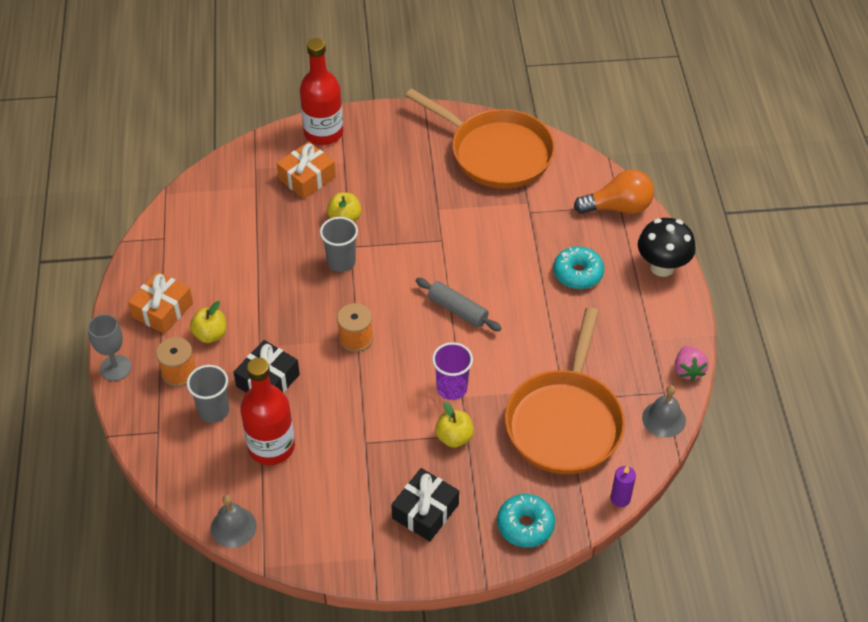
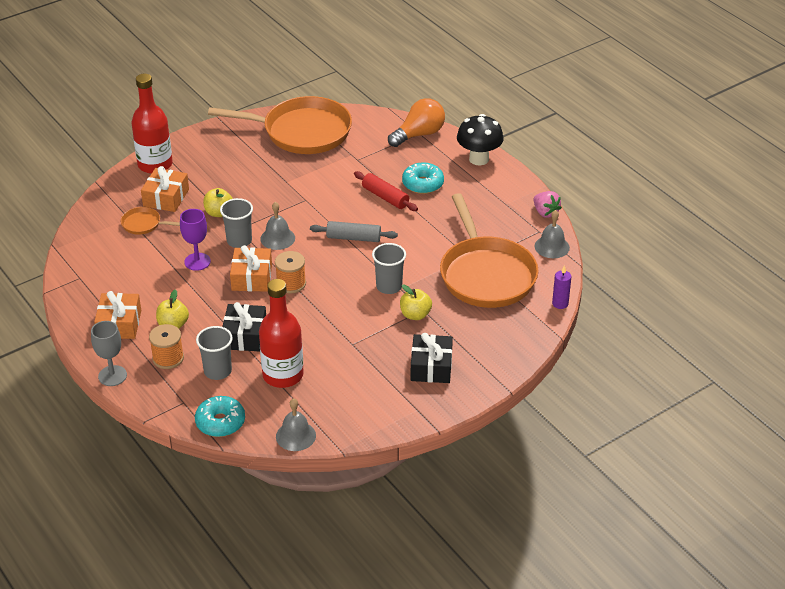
camera: 30 degrees left, 10 degrees down
purple cup [432,342,473,400] -> grey cup [372,243,406,294]
turquoise donut [497,494,555,548] -> turquoise donut moved to [195,396,245,437]
none -> orange pan [121,207,180,235]
none -> purple goblet [180,209,211,271]
none -> orange gift [230,245,272,292]
none -> grey bell [260,202,295,250]
none -> red rolling pin [354,171,418,211]

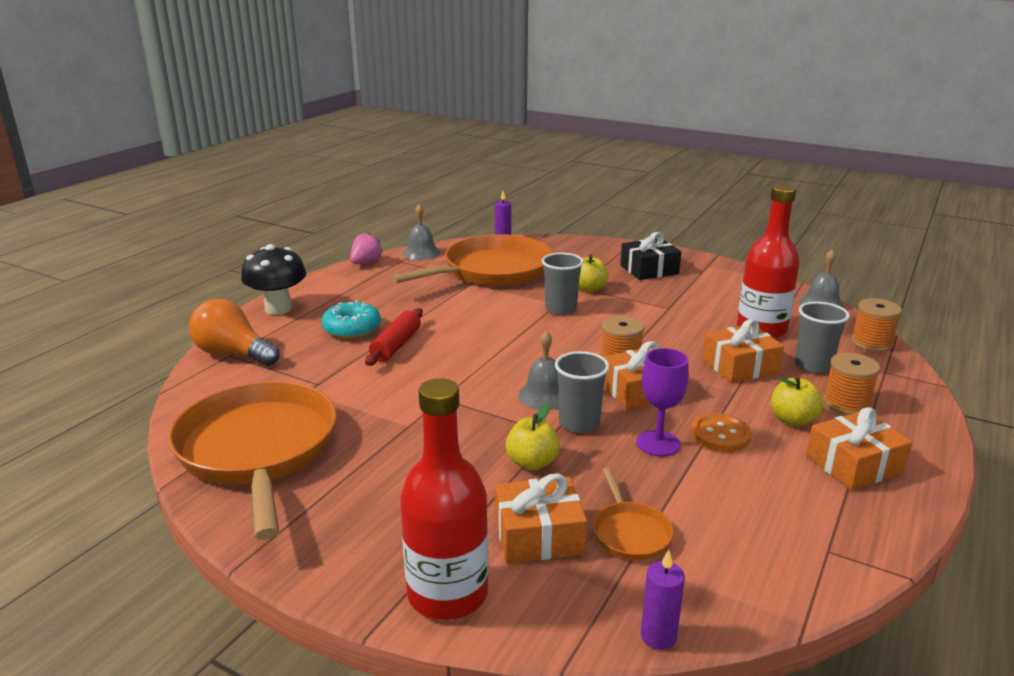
camera: 115 degrees left, 15 degrees down
grey goblet [91,321,127,386] -> none
turquoise donut [195,396,245,437] -> orange spool [851,298,902,352]
black gift [222,302,266,351] -> orange gift [702,319,784,383]
grey rolling pin [310,221,398,242] -> none
none -> purple candle [641,550,685,650]
none -> orange button [691,413,752,452]

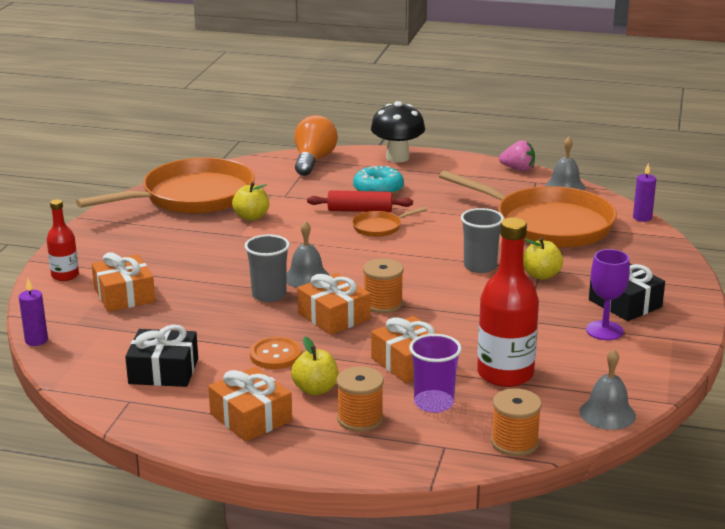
camera: 75 degrees right, 0 degrees up
red bottle [400,378,489,620] -> red bottle [47,199,79,281], size x0.56
yellow apple [506,404,560,470] -> yellow apple moved to [232,182,269,221]
orange pan [593,468,674,560] -> orange pan moved to [352,207,428,237]
purple goblet [636,348,689,457] -> purple goblet moved to [586,249,630,340]
grey cup [795,302,850,374] -> purple cup [409,334,462,413]
none -> black gift [125,325,198,387]

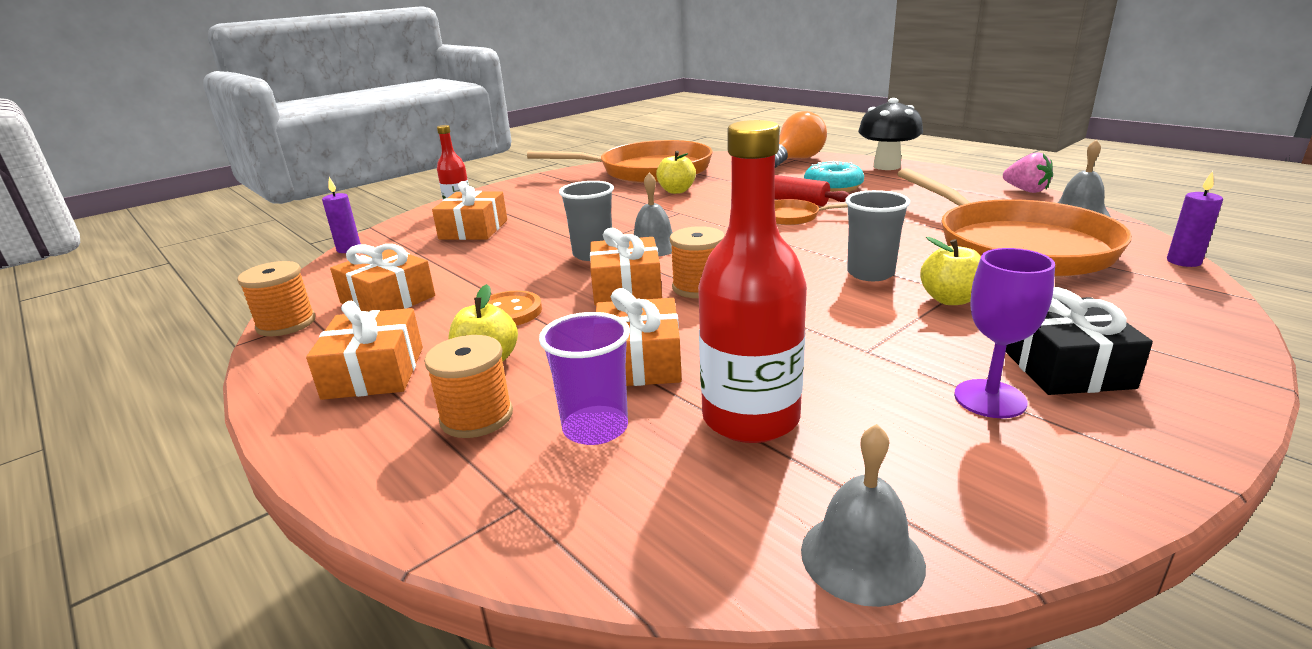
camera: 35 degrees right, 0 degrees up
black gift [125,325,198,387] -> orange gift [330,244,435,312]
orange spool [491,388,542,456] -> orange spool moved to [237,261,316,336]

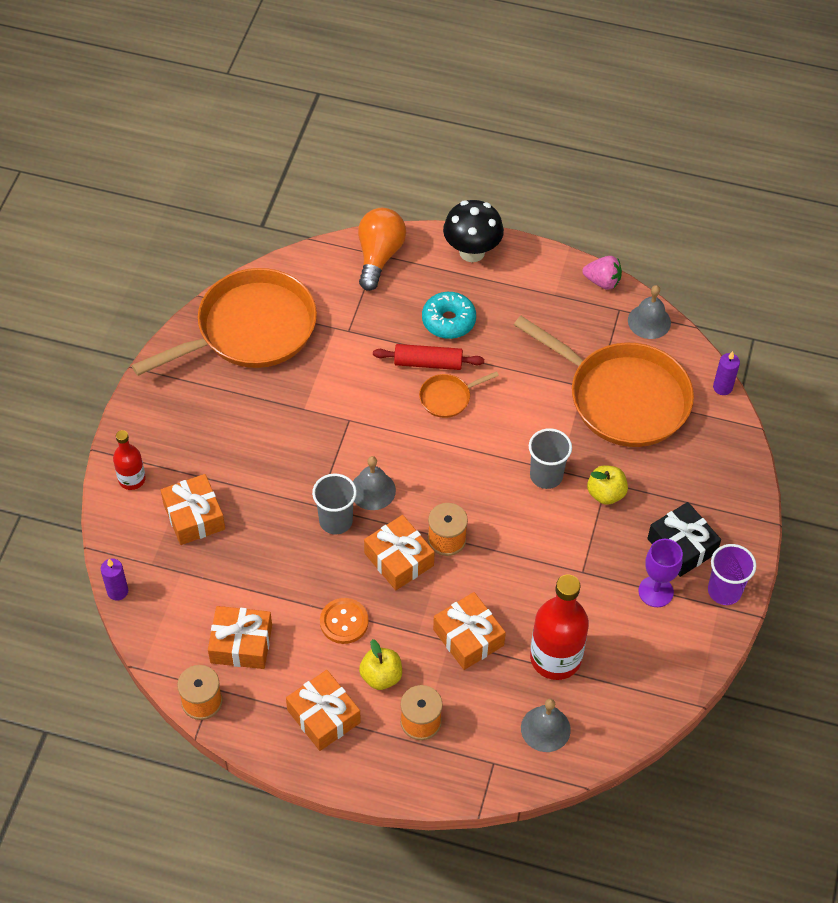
camera: 35 degrees left, 30 degrees up
purple cup [539,312,630,445] -> purple cup moved to [708,544,756,605]
yellow apple [656,151,696,194] -> none
grey bell [801,424,926,607] -> grey bell moved to [521,699,571,752]

